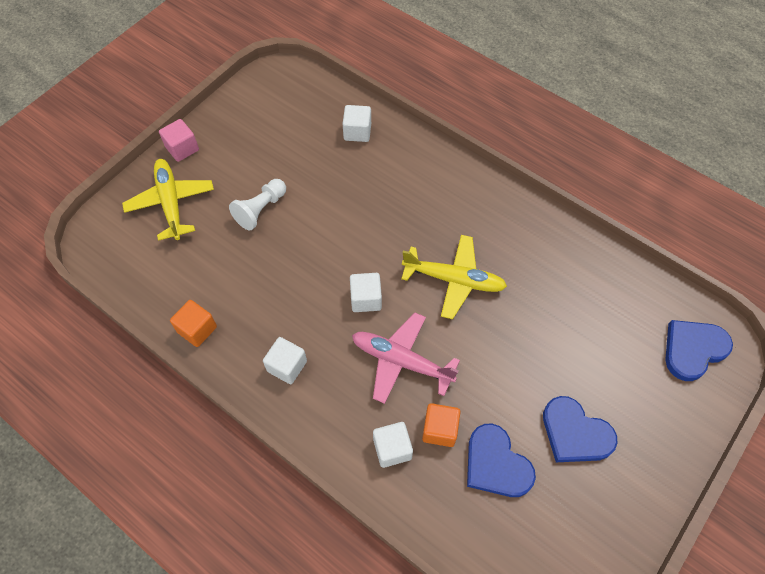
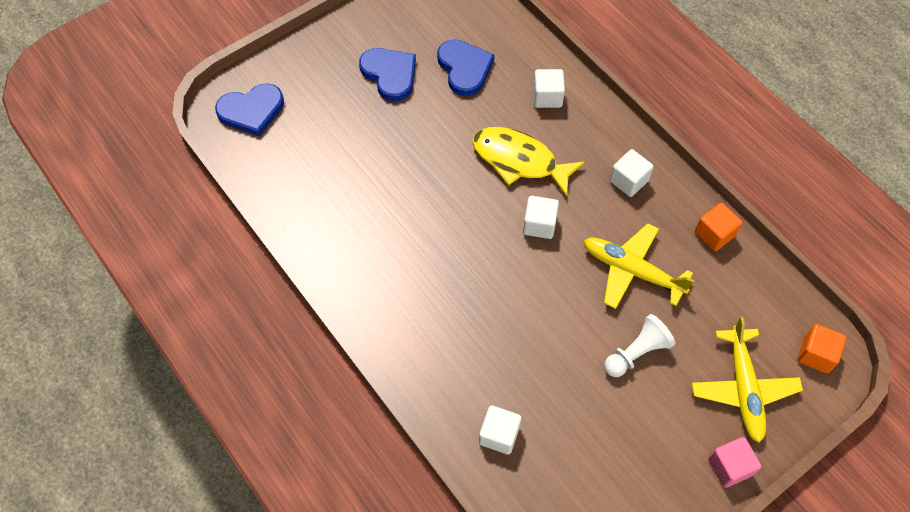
camera: 165 degrees left, 0 degrees up
pink plane [352,313,460,404] -> yellow fish [472,127,585,197]
yellow plane [401,235,507,319] -> yellow plane moved to [584,224,694,309]
orange cube [422,403,460,447] -> orange cube moved to [798,324,846,373]

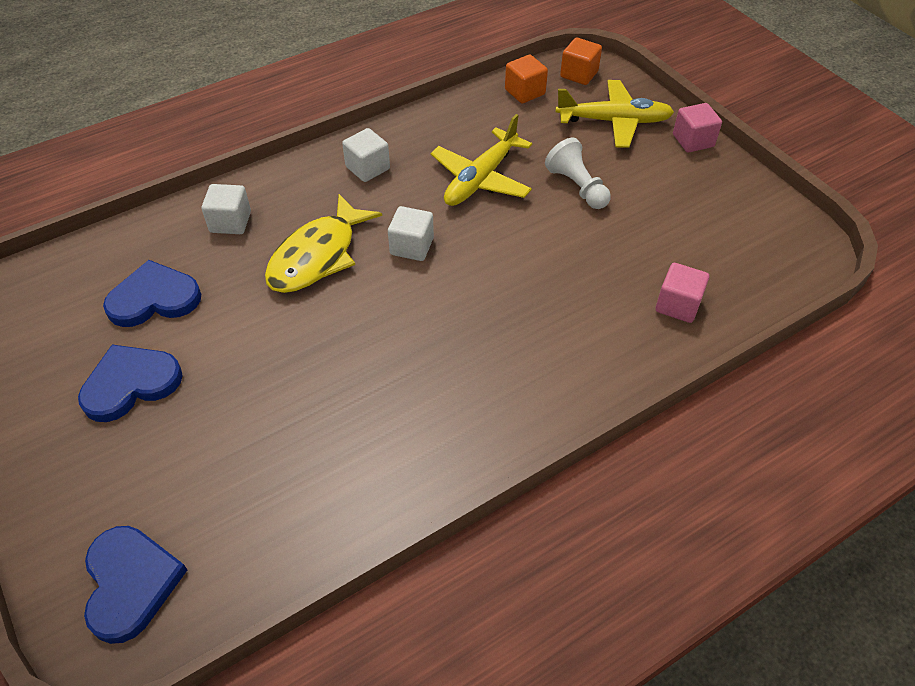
camera: 85 degrees left, 10 degrees down
white cube [479,405,522,455] -> pink cube [656,263,709,323]
orange cube [695,203,743,251] -> orange cube moved to [505,55,548,103]

